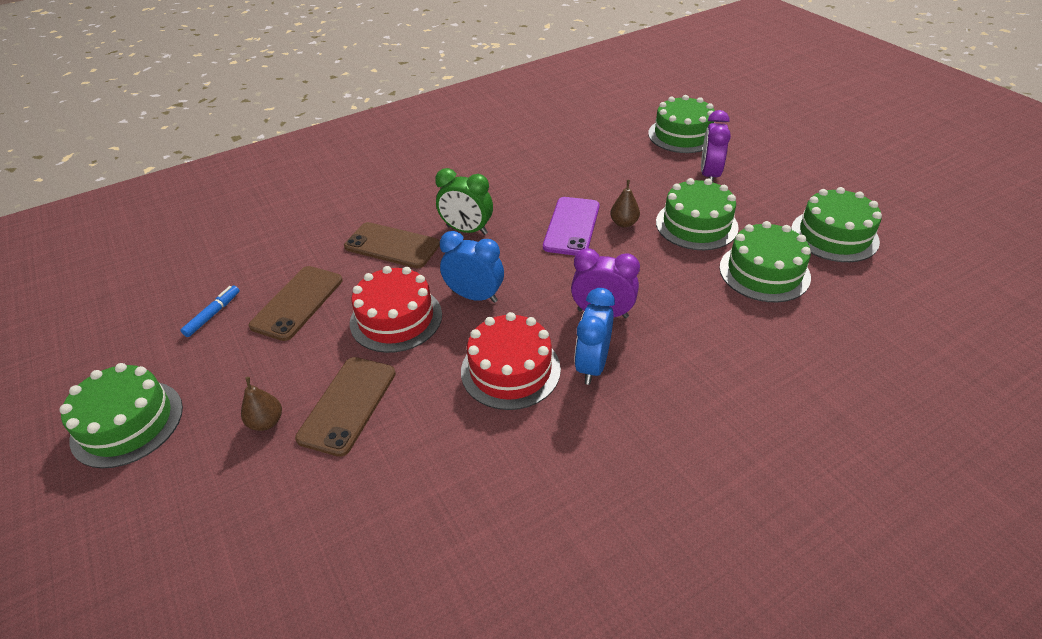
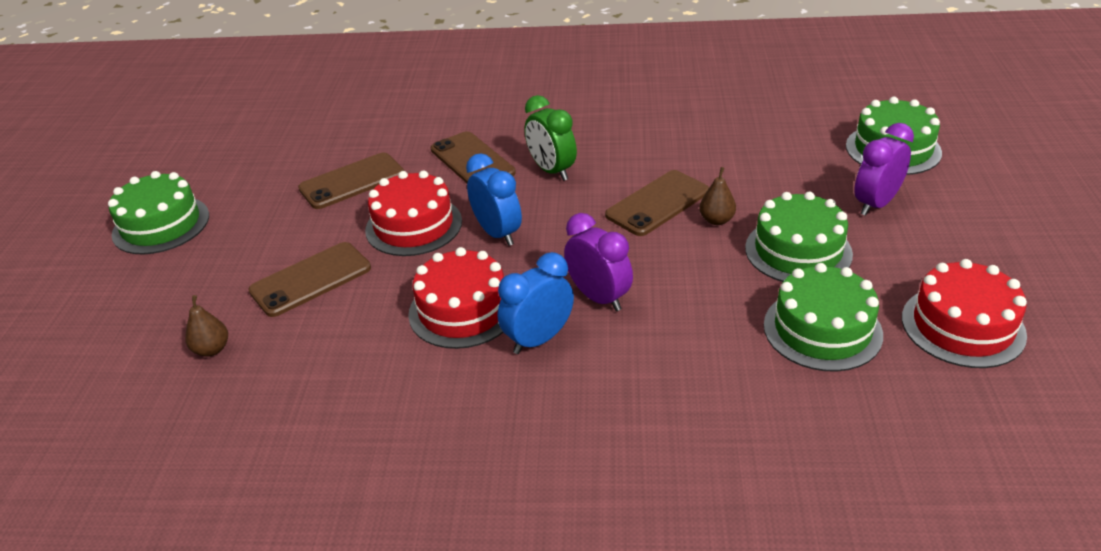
camera: 35 degrees right, 5 degrees down
blue marker [180,285,240,337] -> none
brown pear [241,377,282,431] -> brown pear moved to [185,295,228,357]
purple phone [543,197,600,255] -> brown phone [605,170,709,236]
green cake [791,187,882,262] -> red cake [902,259,1027,368]

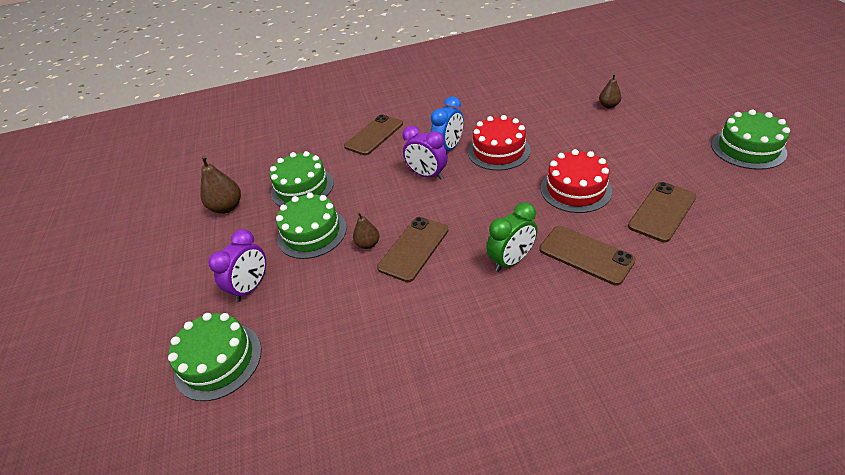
camera: 165 degrees right, 5 degrees up
brown phone [248,242,371,317] -> brown phone moved to [344,114,403,155]
blue clock [466,153,522,246] -> none
green clock [525,95,577,181] -> green clock turned 105 degrees clockwise [486,202,537,272]
red cake [902,259,1027,368] -> brown pear [200,155,241,214]

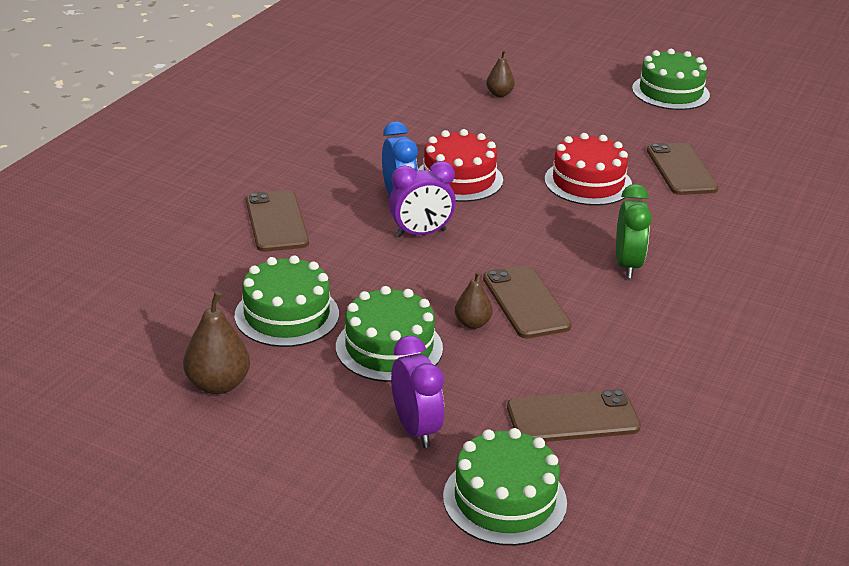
camera: 55 degrees left, 10 degrees down
brown phone [539,226,636,285] -> brown phone moved to [507,389,641,442]

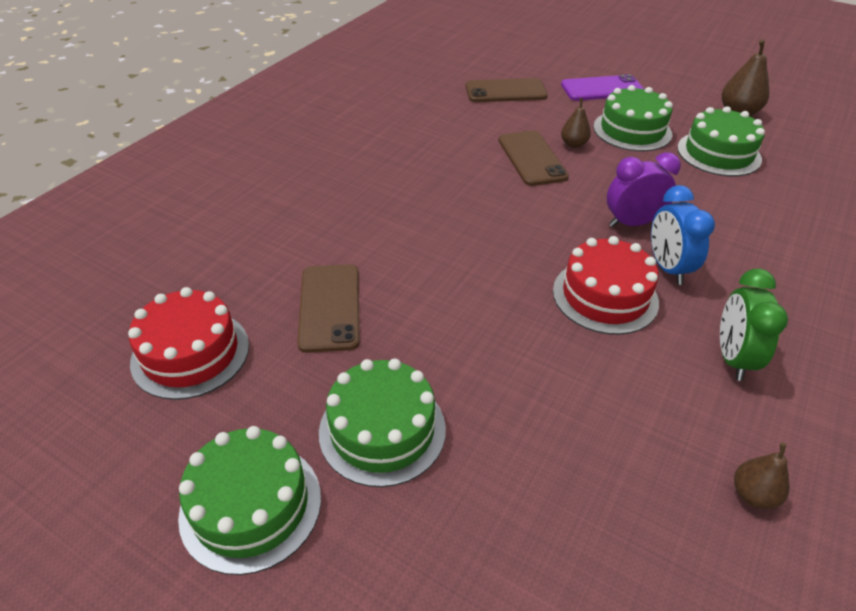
camera: 175 degrees left, 10 degrees up
brown phone [246,190,309,252] -> none
purple clock [391,336,444,448] -> purple phone [561,74,644,101]
green cake [443,428,567,546] -> green cake moved to [319,359,446,487]
brown pear [486,50,515,97] -> brown pear moved to [734,443,790,509]
red cake [544,133,632,206] -> red cake moved to [128,287,249,400]
green clock [616,184,652,278] -> green clock moved to [720,269,788,381]

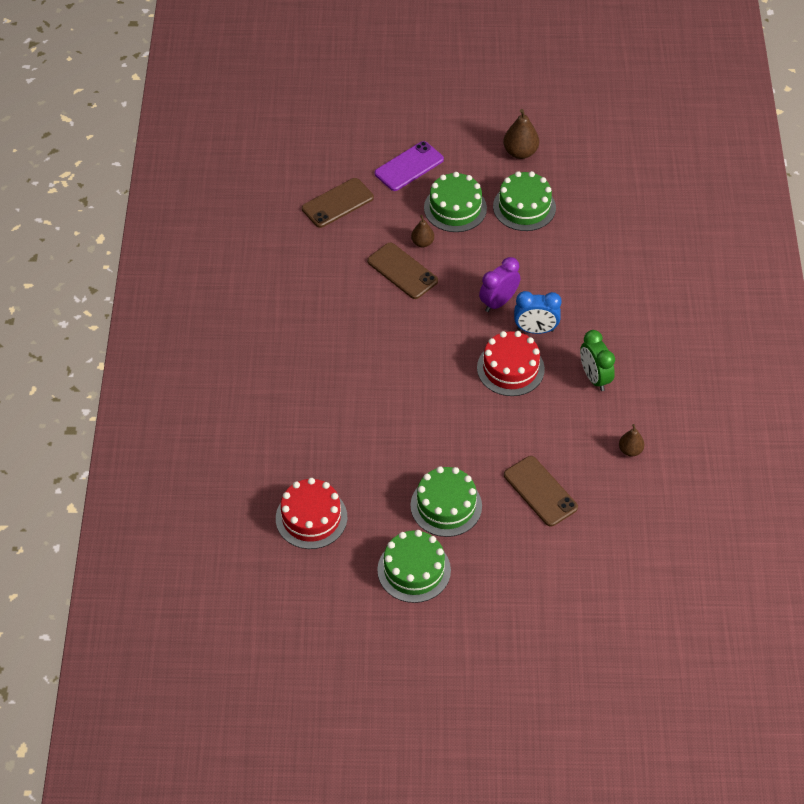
camera: 30 degrees left, 10 degrees up
brown phone [297,264,360,353] -> brown phone moved to [504,456,578,527]
blue clock [651,185,715,285] -> blue clock turned 45 degrees counterclockwise [514,291,562,334]

